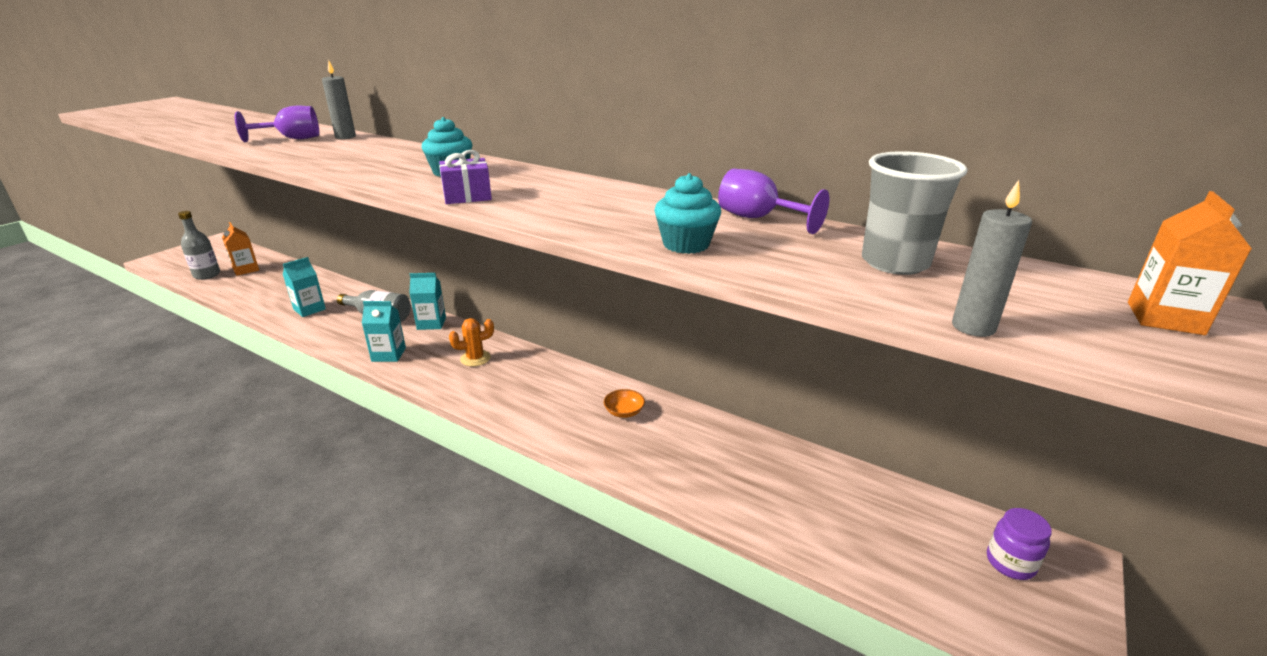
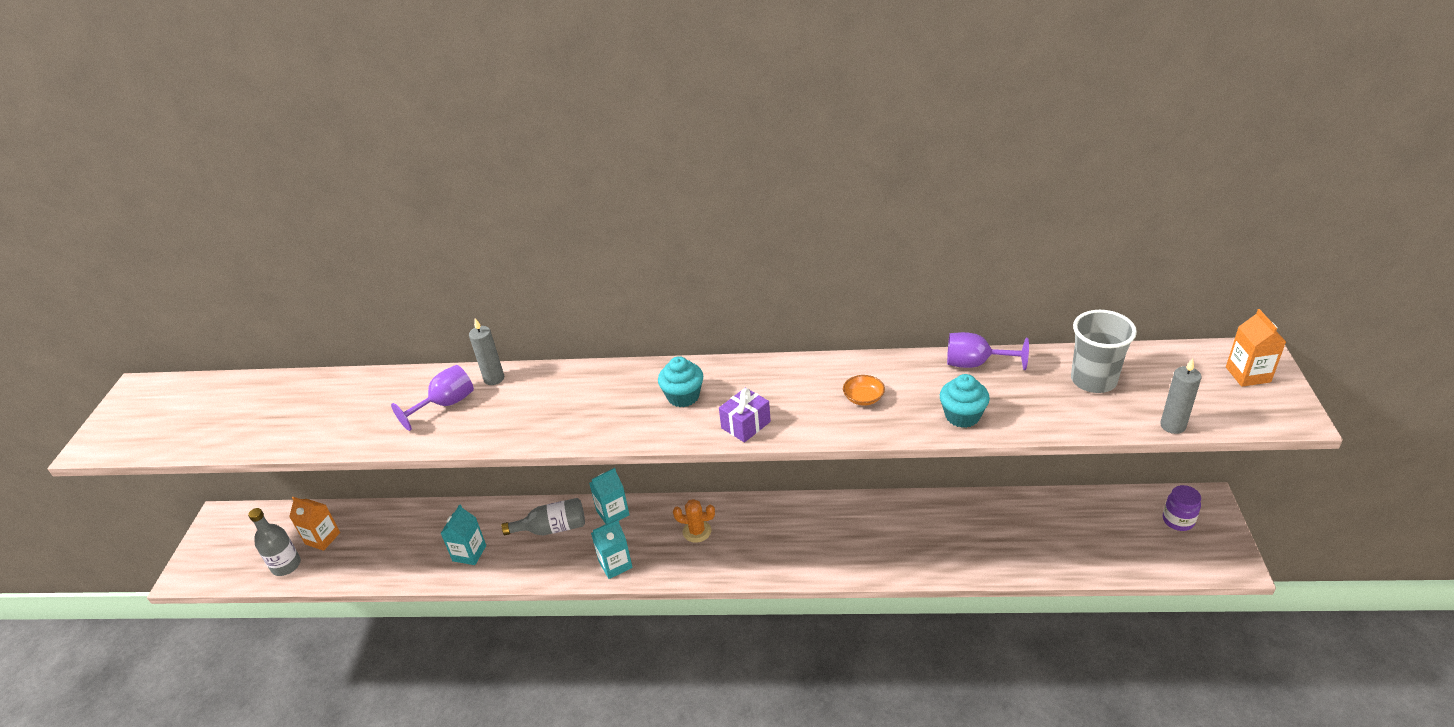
camera: 25 degrees left, 10 degrees up
orange cactus [449,318,494,367] -> orange cactus turned 60 degrees clockwise [673,499,715,543]
orange bowl [604,389,645,418] -> orange bowl moved to [843,375,885,406]

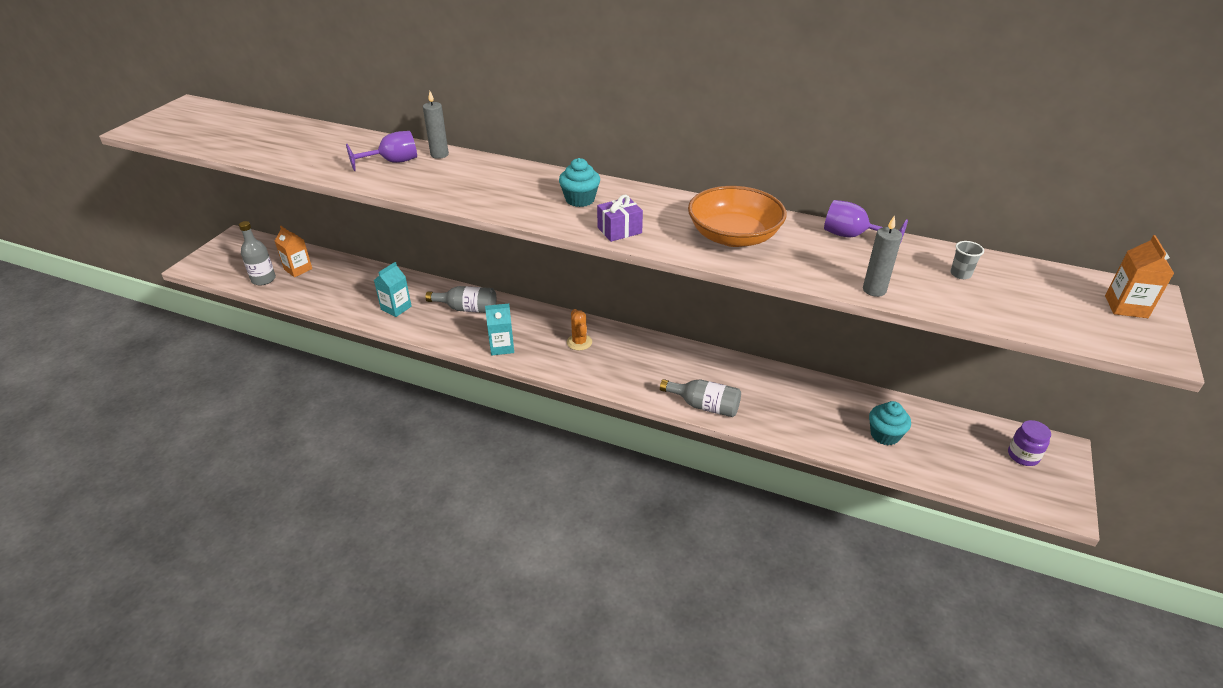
camera: 15 degrees right, 0 degrees up
turquoise carton [589,468,630,524] -> none
orange cactus [673,499,715,543] -> orange cactus turned 45 degrees clockwise [567,309,592,351]
orange bowl [843,375,885,406] -> orange bowl [688,186,786,247], size x2.45
turquoise cupcake [940,374,990,428] -> turquoise cupcake moved to [869,401,911,445]
grey cup [1071,310,1137,393] -> grey cup [950,241,984,279], size x0.46
grey candle [1160,358,1202,434] -> grey candle moved to [863,215,902,297]
none -> grey bottle [660,379,741,417]

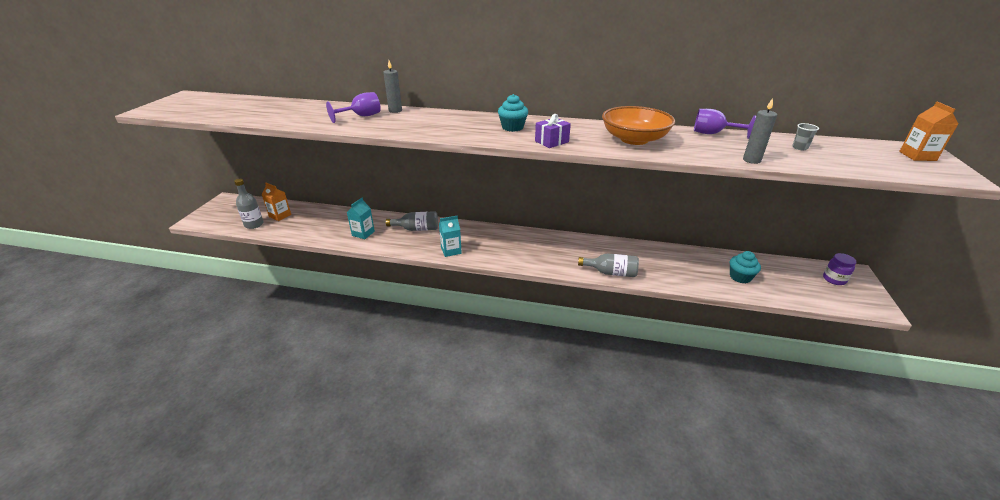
camera: 10 degrees left, 5 degrees down
orange cactus [567,309,592,351] -> none

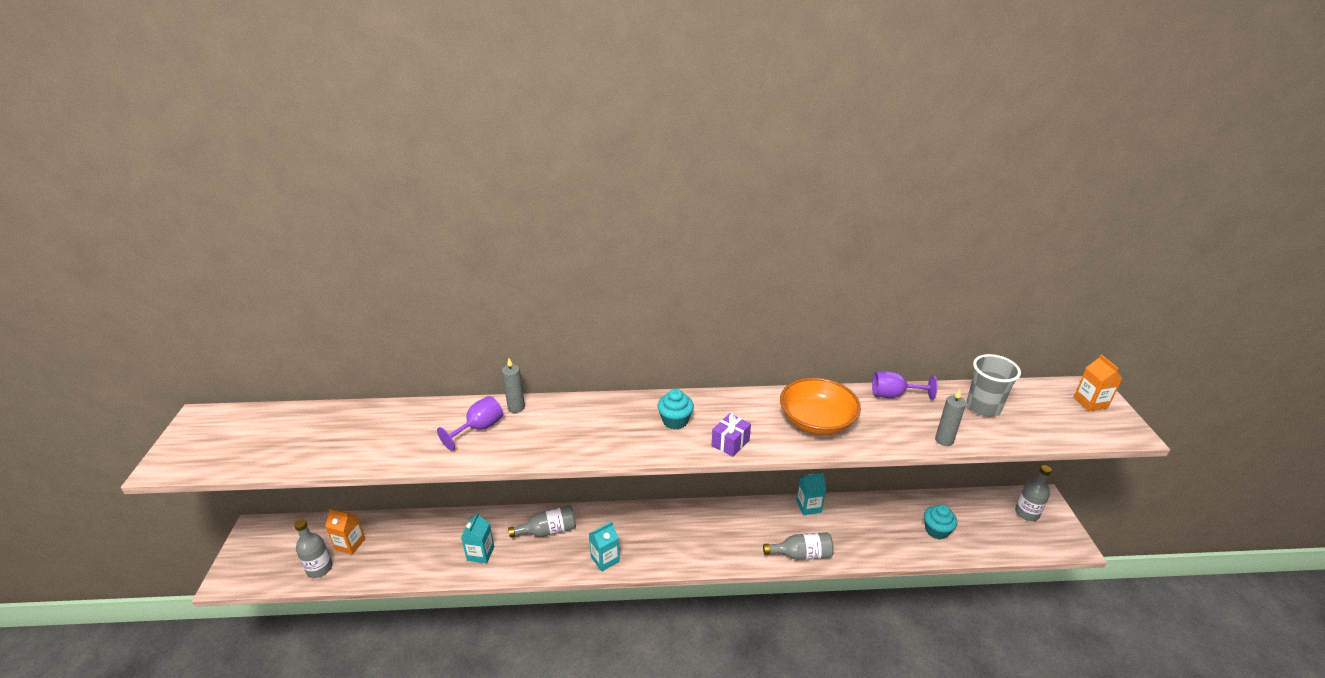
camera: 15 degrees left, 0 degrees up
grey cup [792,123,819,150] -> grey cup [967,354,1021,417], size x2.16
purple jar [823,253,856,285] -> grey bottle [1015,465,1052,521]
none -> turquoise carton [796,473,826,515]

